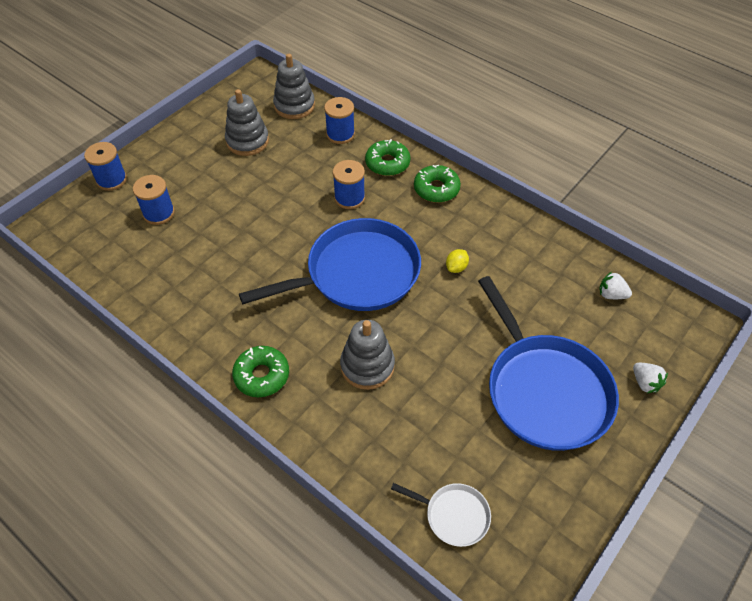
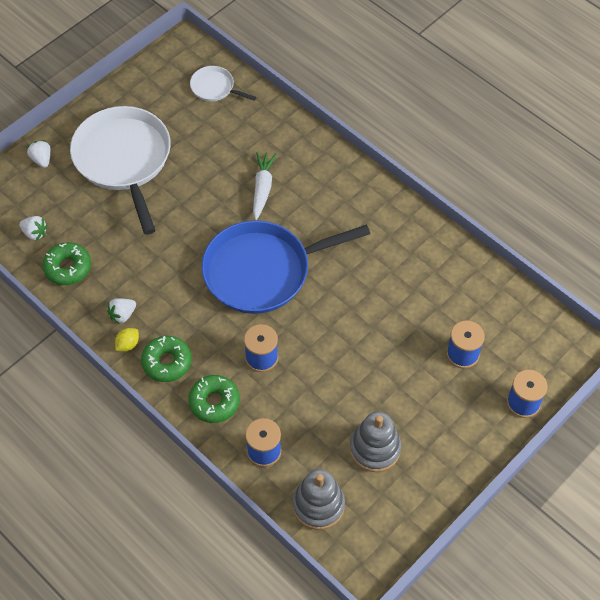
camera: 175 degrees left, 5 degrees up
green donut [232,346,289,397] -> green donut moved to [42,242,91,285]
grey stacking toy [340,320,395,390] -> white carrot [253,152,277,220]
yellow lemon [446,249,469,273] -> yellow lemon moved to [115,328,139,351]
blue pan [478,276,619,451] -> white pan [70,106,171,235]
none -> white strawberry [107,298,136,324]

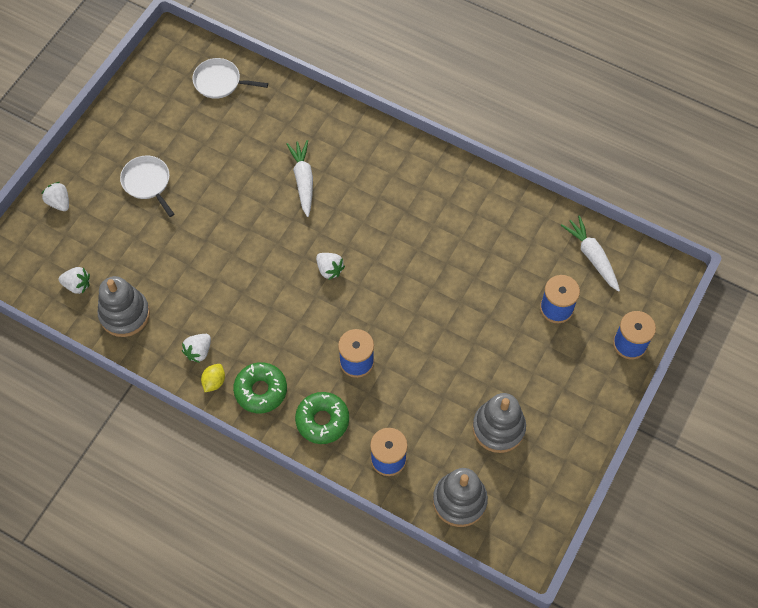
camera: 15 degrees left, 5 degrees up
green donut [42,242,91,285] -> grey stacking toy [97,276,150,337]
white pan [70,106,171,235] -> white pan [120,156,174,217], size x0.45
blue pan [202,221,370,314] -> white strawberry [316,253,345,280]
none -> white carrot [561,215,620,292]

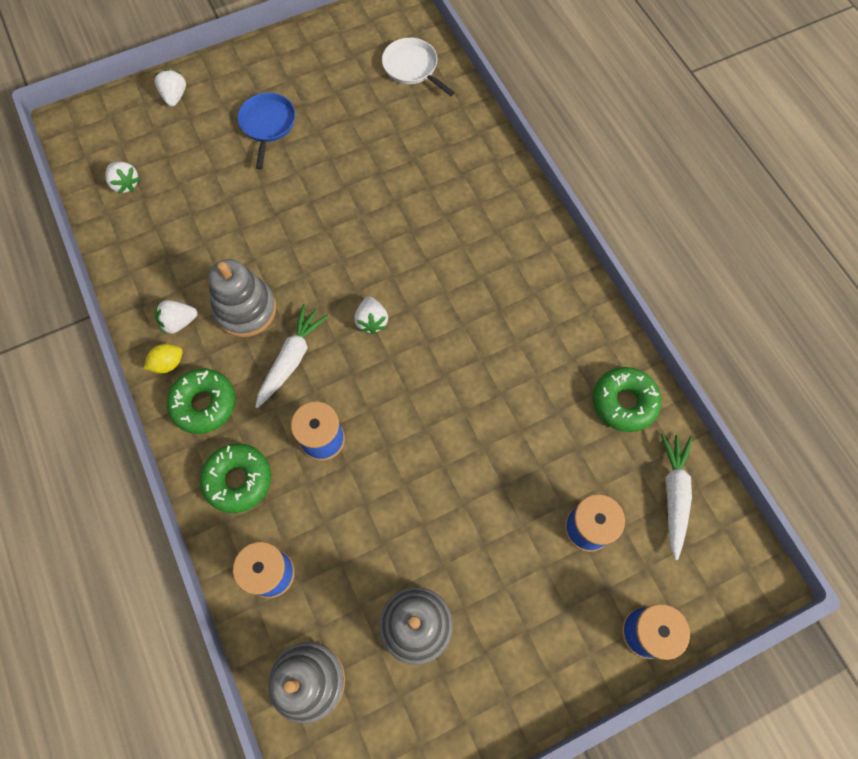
camera: 35 degrees right, 5 degrees up
grey stacking toy [97,276,150,337] -> grey stacking toy moved to [209,259,276,337]
white pan [120,156,174,217] -> blue pan [238,93,295,170]
white carrot [286,140,313,217] -> white carrot moved to [256,304,329,408]
none -> green donut [593,367,661,432]

